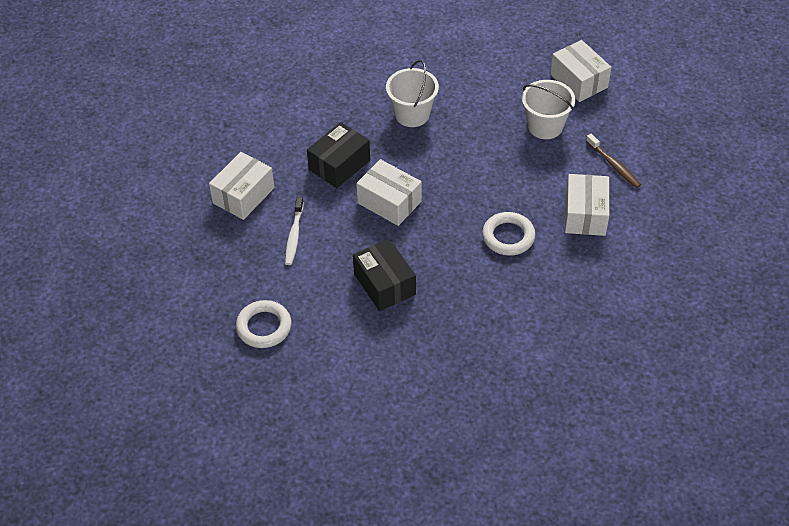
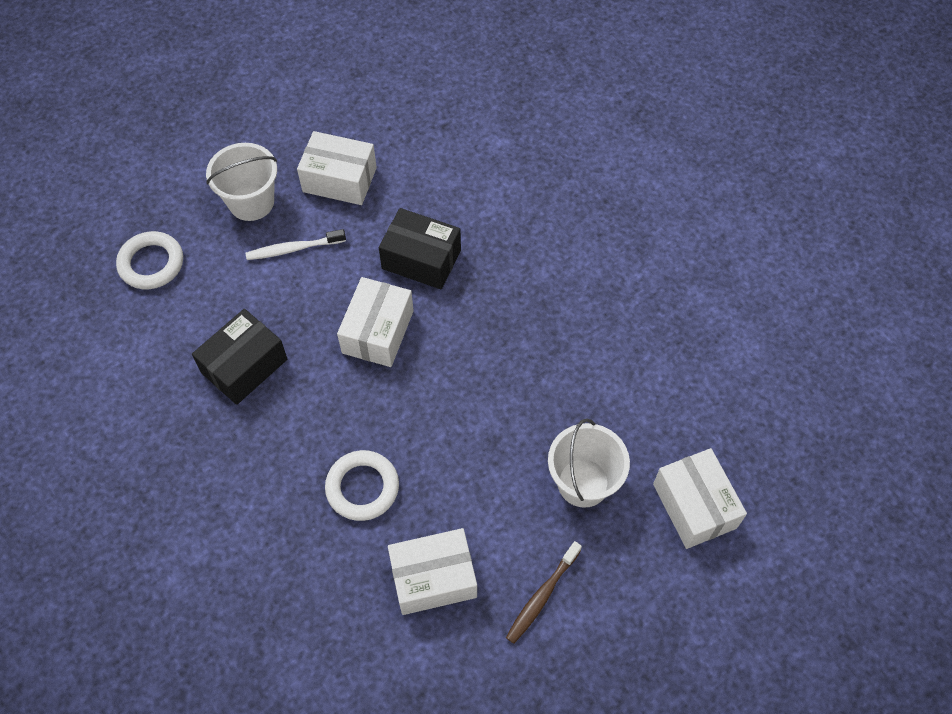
camera: 70 degrees right, 10 degrees up
white bucket [386,60,439,127] -> white bucket moved to [206,143,277,221]
white box [550,40,611,102] -> white box turned 60 degrees counterclockwise [653,448,747,549]

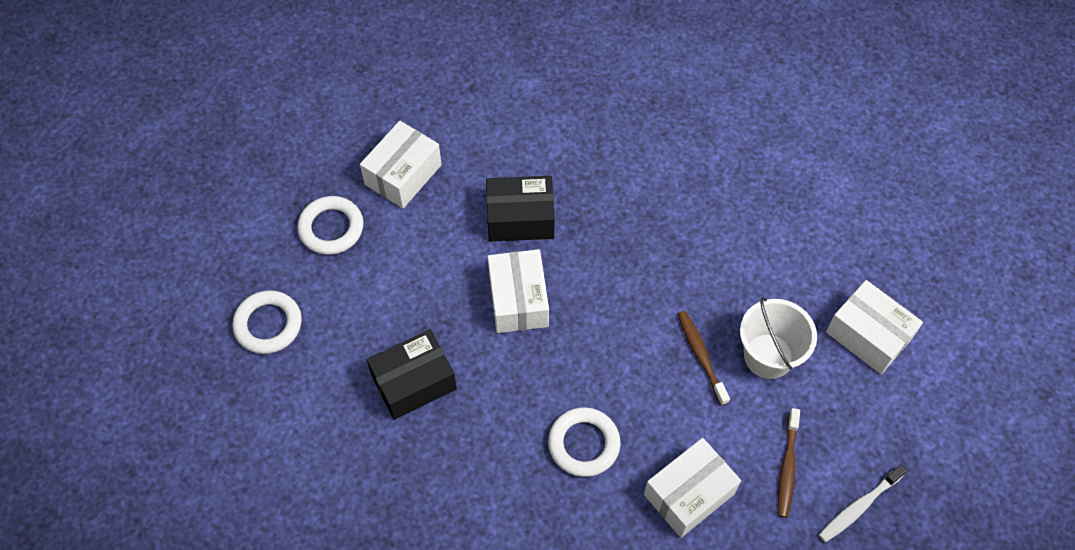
camera: 25 degrees left, 0 degrees up
black box [192,309,287,405] -> black box turned 45 degrees clockwise [367,329,457,420]
white bucket [206,143,277,221] -> white ring [297,196,363,255]
white toothbrush [246,229,346,260] -> white toothbrush moved to [819,464,907,542]
white box [297,131,377,205] -> white box turned 45 degrees counterclockwise [360,121,442,208]
none -> brown toothbrush [678,311,730,405]

